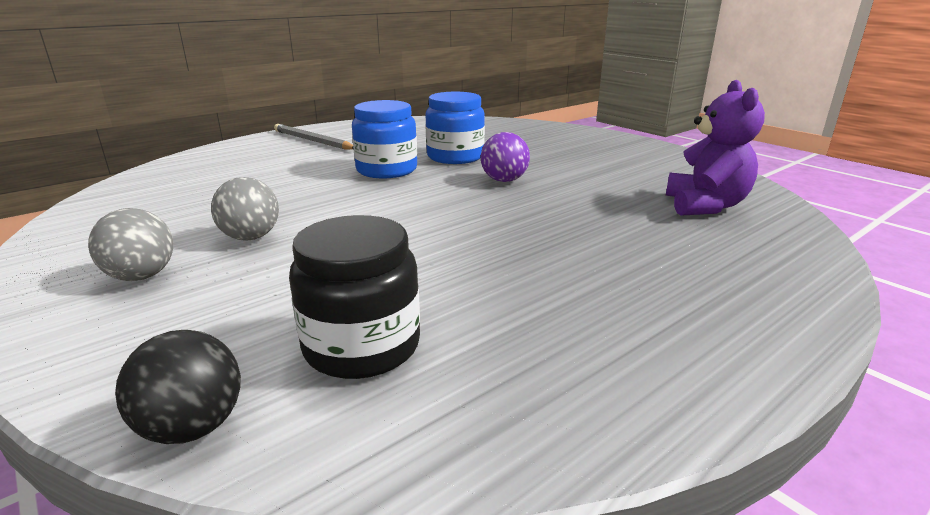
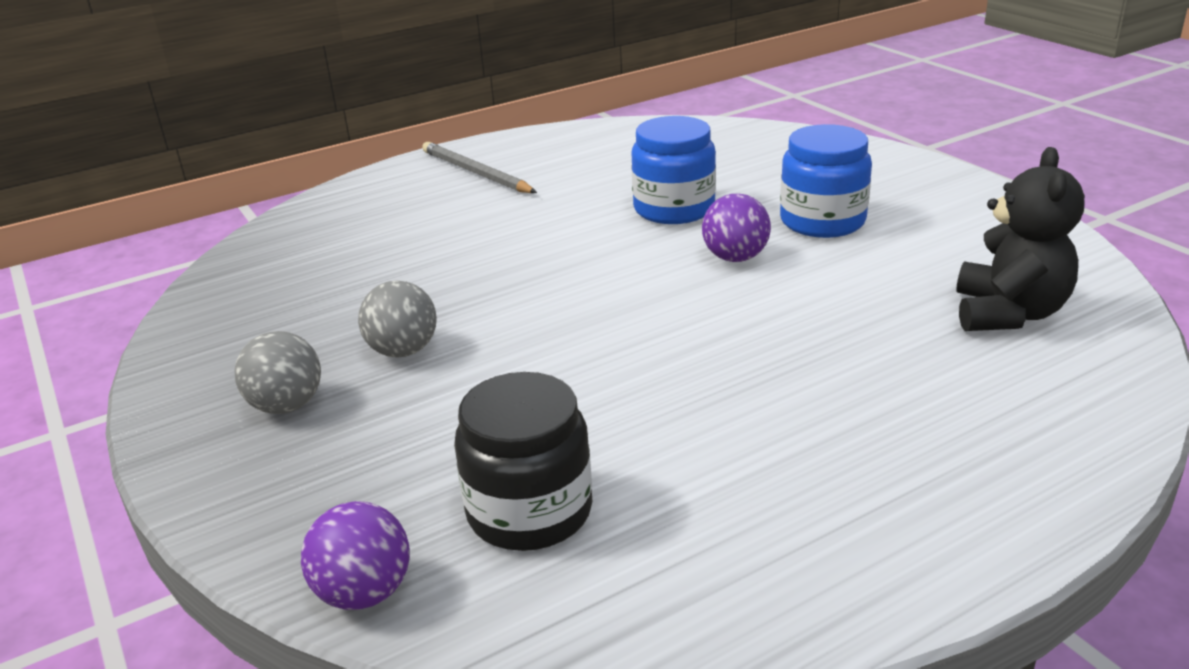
camera: 10 degrees right, 5 degrees up
black ball [115,330,241,444] -> purple ball [301,501,410,610]
blue jar [352,100,417,178] -> blue jar moved to [780,124,872,238]
purple teddy bear [666,80,765,216] -> black teddy bear [956,147,1084,331]

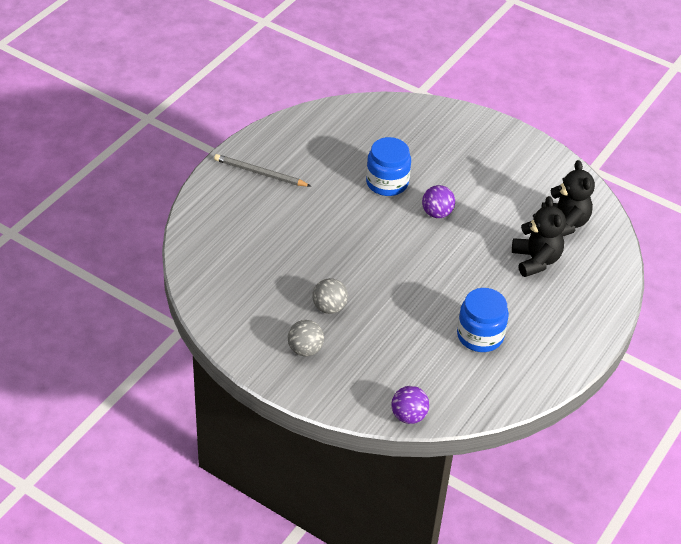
camera: 30 degrees left, 15 degrees up
black jar [454,372,592,551] -> none
blue jar [780,124,872,238] -> blue jar moved to [457,288,509,352]
none -> black teddy bear [512,196,566,277]

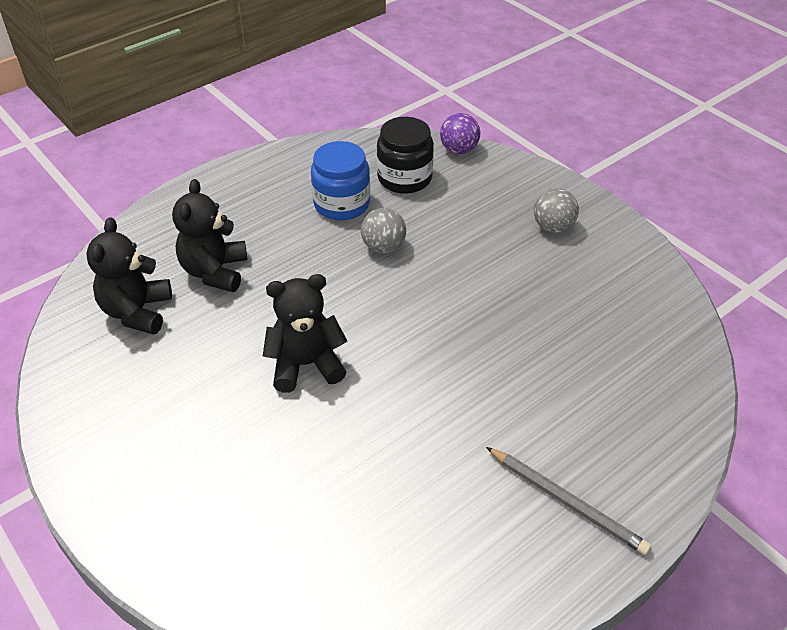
camera: 160 degrees left, 0 degrees up
grey ball [312,278,348,314] -> grey ball moved to [361,208,406,254]
blue jar [366,137,411,196] -> none
purple ball [422,185,455,218] -> black teddy bear [263,274,347,393]
none -> black jar [377,117,434,194]

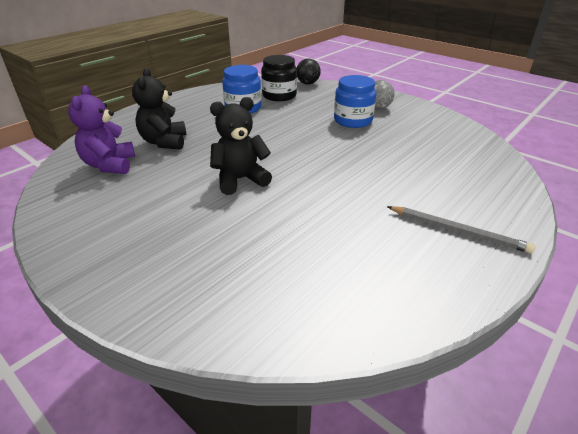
camera: 10 degrees left, 10 degrees down
black teddy bear [86,217,172,335] -> purple teddy bear [68,85,135,174]
grey ball [361,208,406,254] -> none
purple ball [440,113,480,154] -> black ball [297,59,321,84]
none -> blue jar [334,75,376,128]

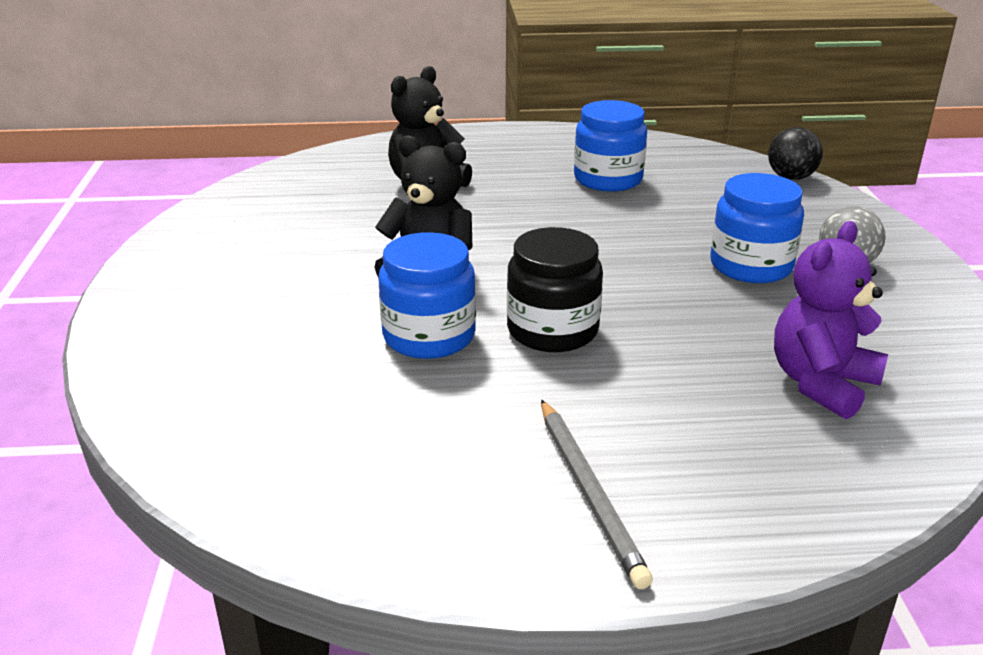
camera: 45 degrees right, 5 degrees down
purple teddy bear [68,85,135,174] -> purple teddy bear moved to [774,221,888,419]
black jar [261,55,297,101] -> black jar moved to [507,227,603,352]
none -> blue jar [379,232,476,359]

